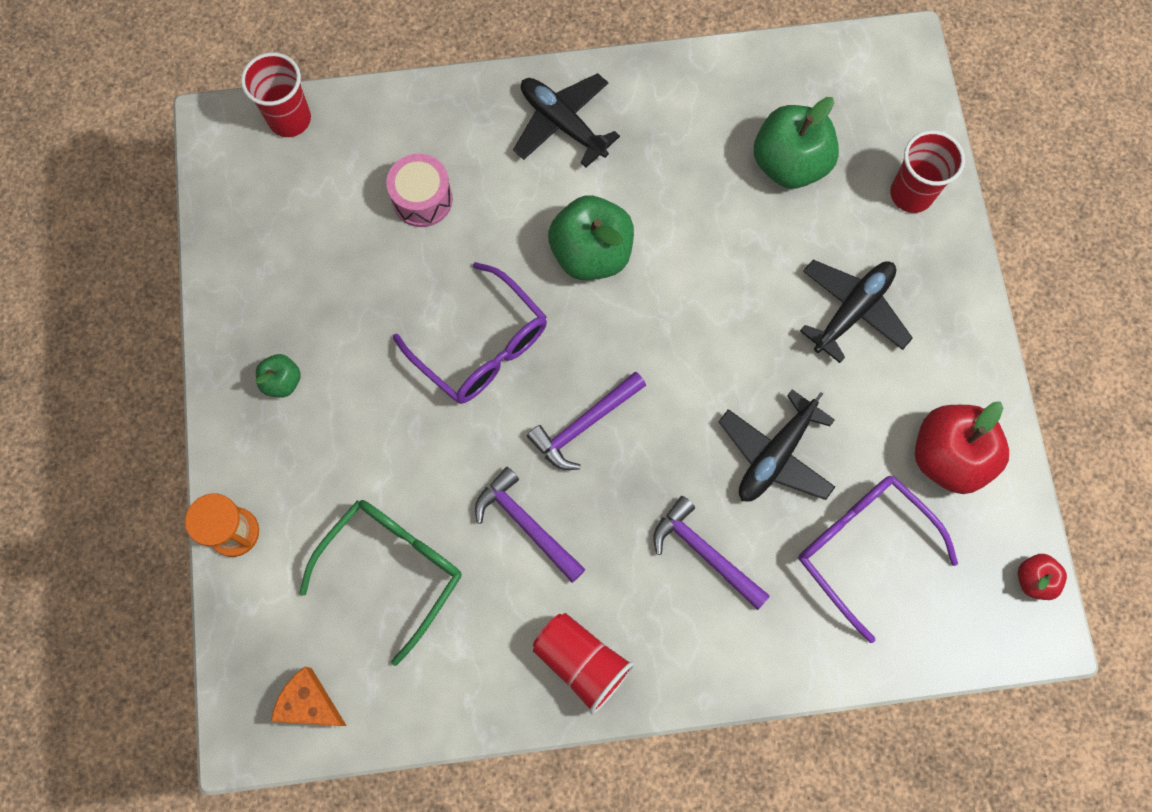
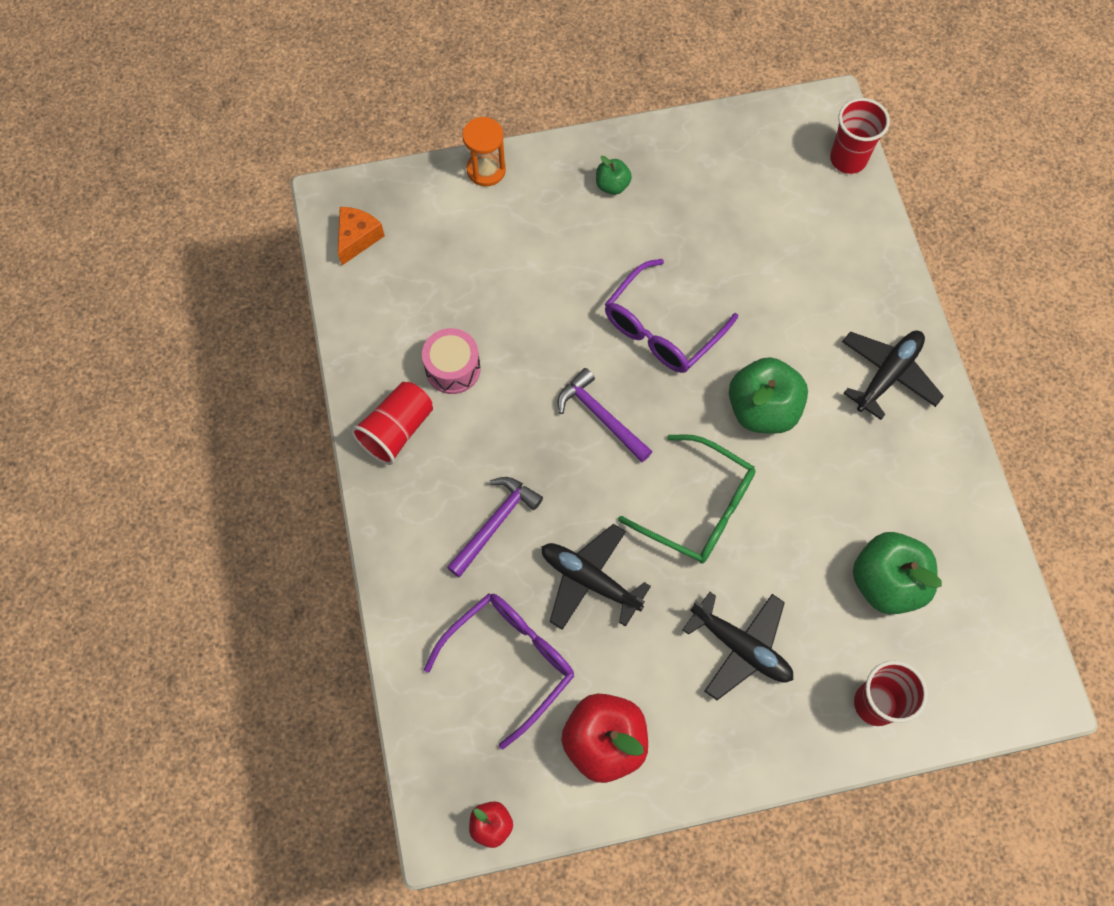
camera: 85 degrees right, 5 degrees down
green glasses [299,500,462,666] -> green glasses moved to [618,434,756,564]
pink drum [386,154,453,227] -> pink drum moved to [422,328,481,394]
purple hammer [475,467,585,583] -> none

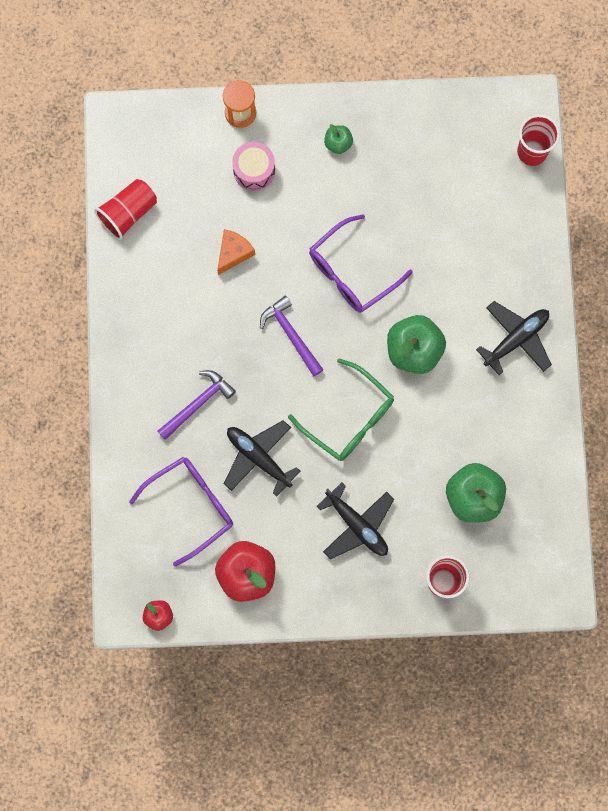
camera: 10 degrees right, 10 degrees up
orange cheese [338,207,385,265] -> orange cheese moved to [217,229,255,275]
red cup [351,382,433,465] -> red cup moved to [94,179,157,240]
pink drum [422,328,481,394] -> pink drum moved to [232,142,275,191]

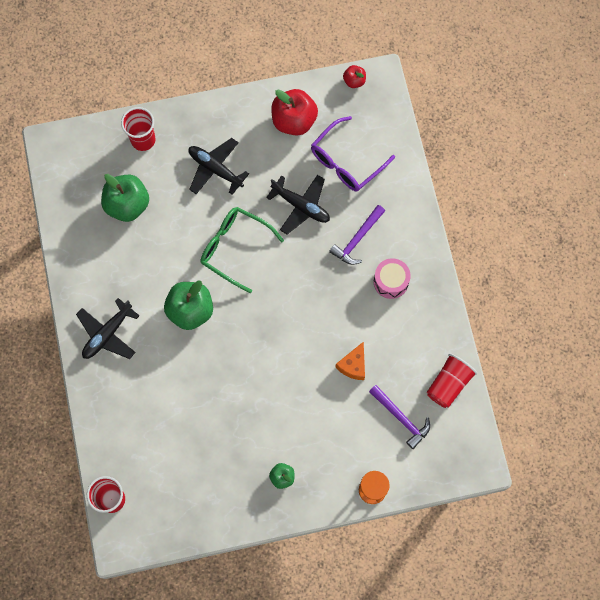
camera: 170 degrees right, 5 degrees down
pink drum [232,142,275,191] -> pink drum moved to [374,258,411,299]
purple hammer [260,295,324,376] -> purple hammer moved to [369,385,430,449]
purple glasses [309,214,413,313] -> none

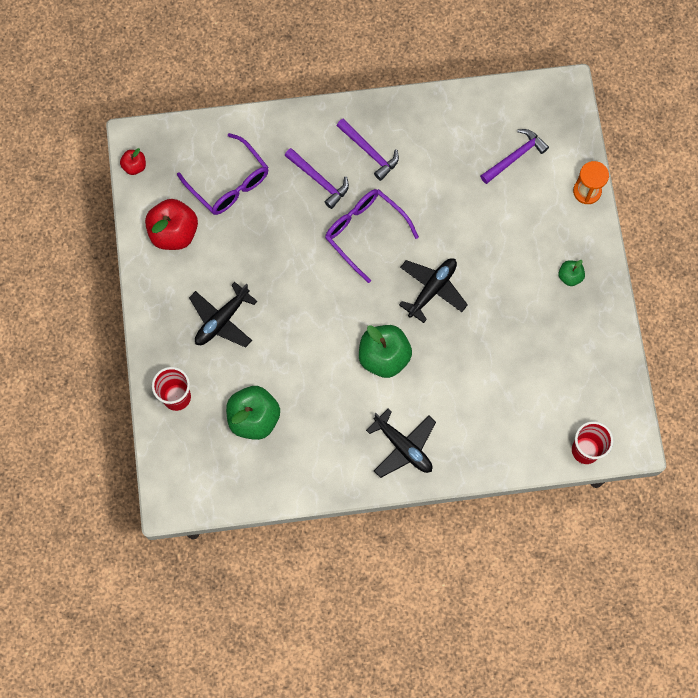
camera: 85 degrees left, 0 degrees up
green glasses [201,207,284,293] -> none
black plane [266,175,330,234] -> black plane moved to [399,258,468,323]
orange cheese [335,342,365,380] -> none
pink drum [374,258,411,299] -> purple hammer [337,119,399,181]
red cup [427,354,477,408] -> none
none -> purple glasses [325,189,419,283]

